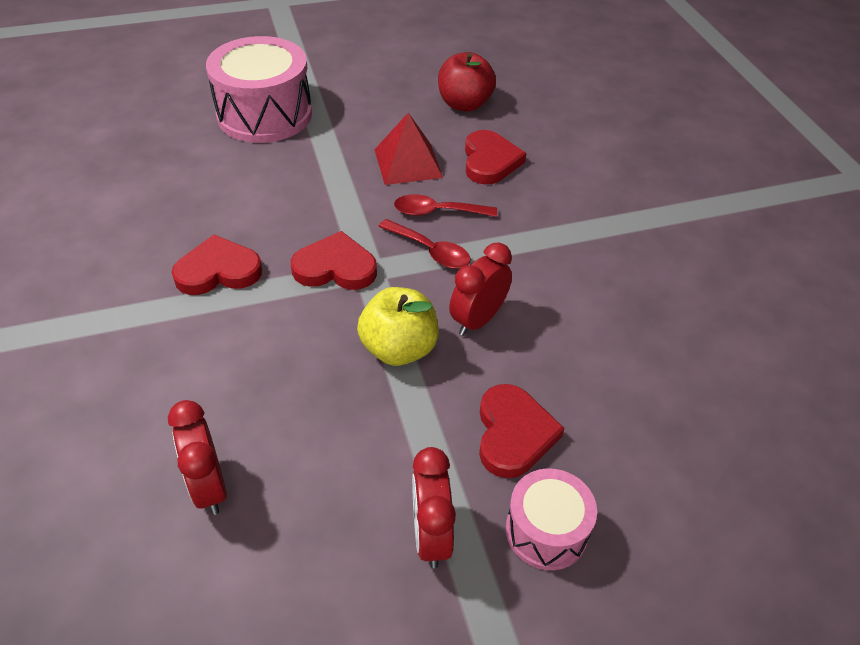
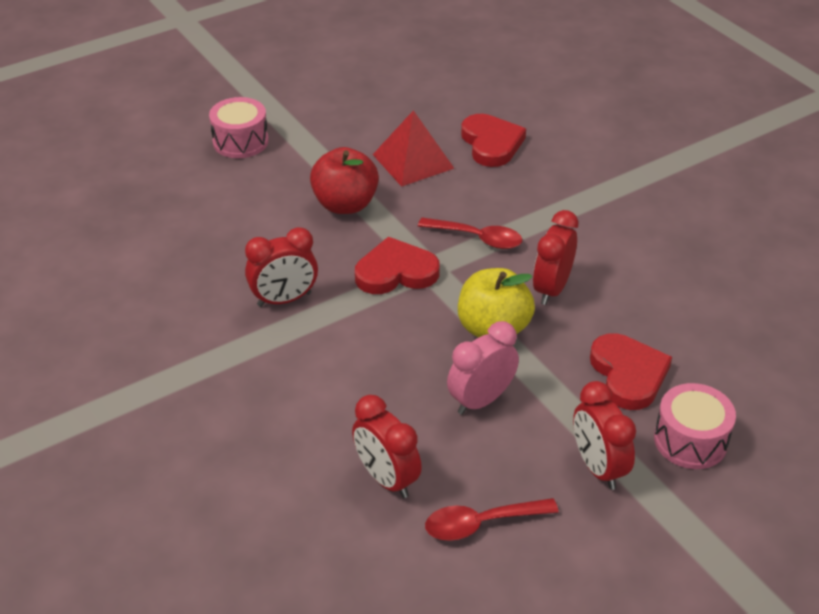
camera: 15 degrees left, 5 degrees down
red heart [171,234,262,295] -> red clock [245,227,318,307]
pink drum [206,36,312,143] -> pink drum [209,97,269,158], size x0.55
red spoon [394,194,497,217] -> red spoon moved to [425,498,559,541]
red apple [438,52,496,112] -> red apple moved to [310,147,379,214]
none -> pink clock [447,321,519,415]

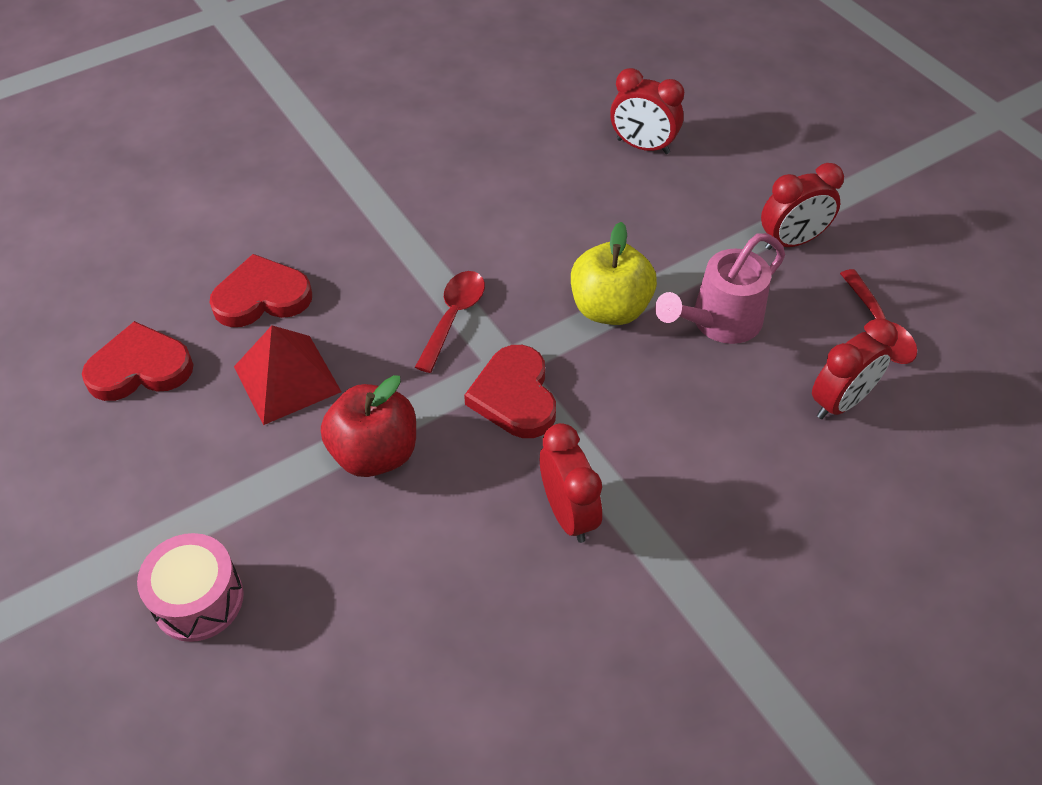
camera: 90 degrees left, 10 degrees up
pink clock [447,321,519,415] -> pink watering can [655,233,785,344]
red clock [533,210,579,305] -> red clock moved to [610,68,684,154]
red heart [590,333,672,410] -> red heart moved to [82,321,194,401]
pink drum [654,383,736,469] -> none

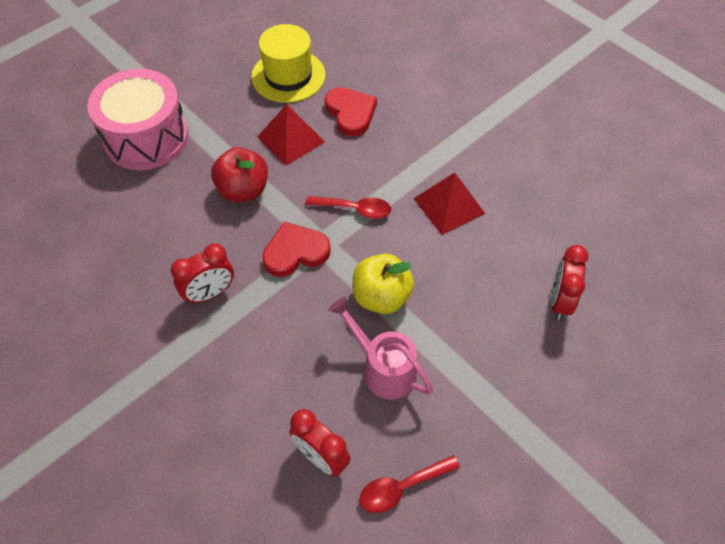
camera: 80 degrees right, 5 degrees up
red heart [82,321,194,401] -> yellow hat [251,24,326,103]
pink drum [137,533,244,642] -> pink drum [87,69,189,170], size x1.83
red clock [761,163,844,250] -> none
none -> red pyramid [413,172,485,235]

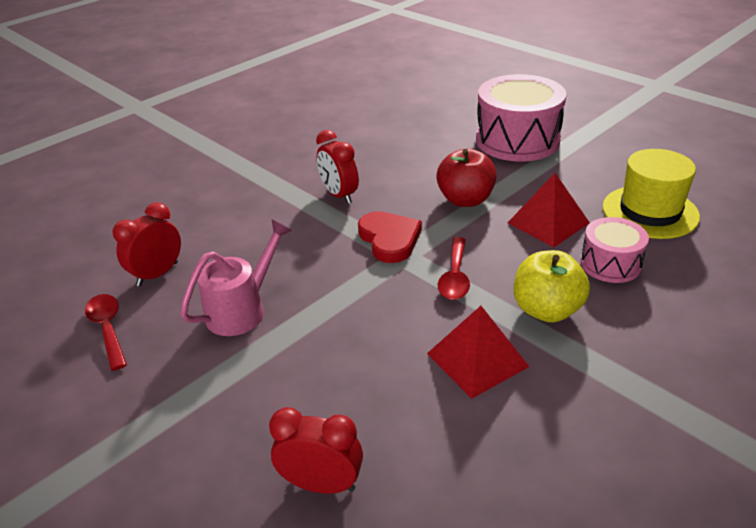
camera: 90 degrees right, 20 degrees down
red heart [325,87,377,137] -> pink drum [581,217,649,283]
yellow apple [353,254,414,314] -> yellow apple moved to [514,250,590,322]

